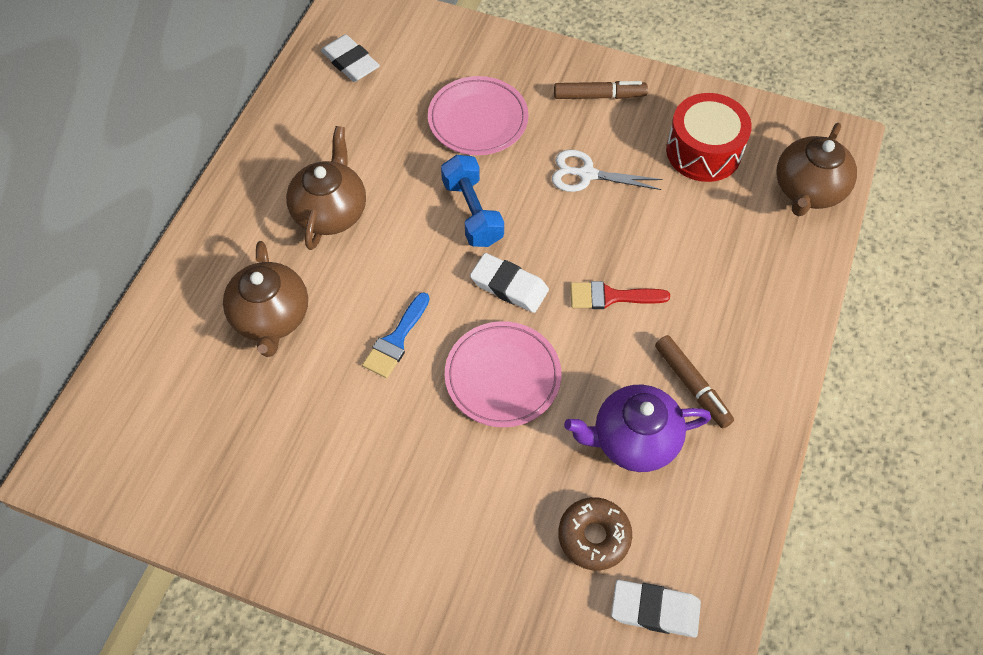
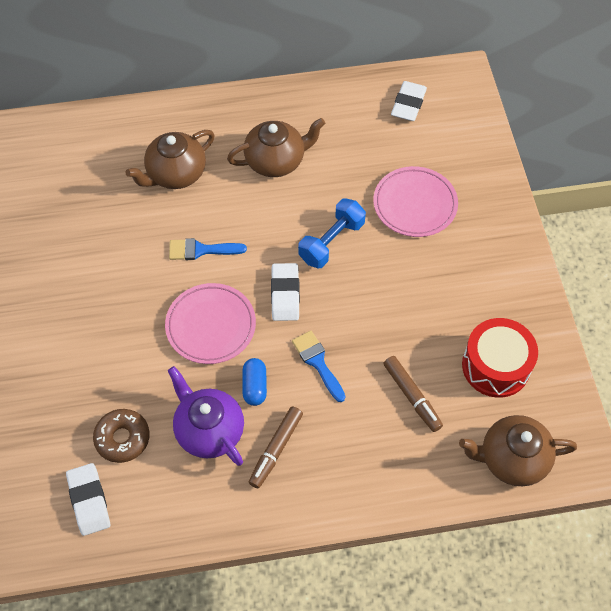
camera: 60 degrees right, 0 degrees up
white scissors [552,150,663,192] -> none
brown marker [554,81,648,99] -> brown marker moved to [383,356,443,432]
red brush [570,281,670,309] -> blue brush [292,331,345,402]
none -> blue capsule [242,358,267,406]

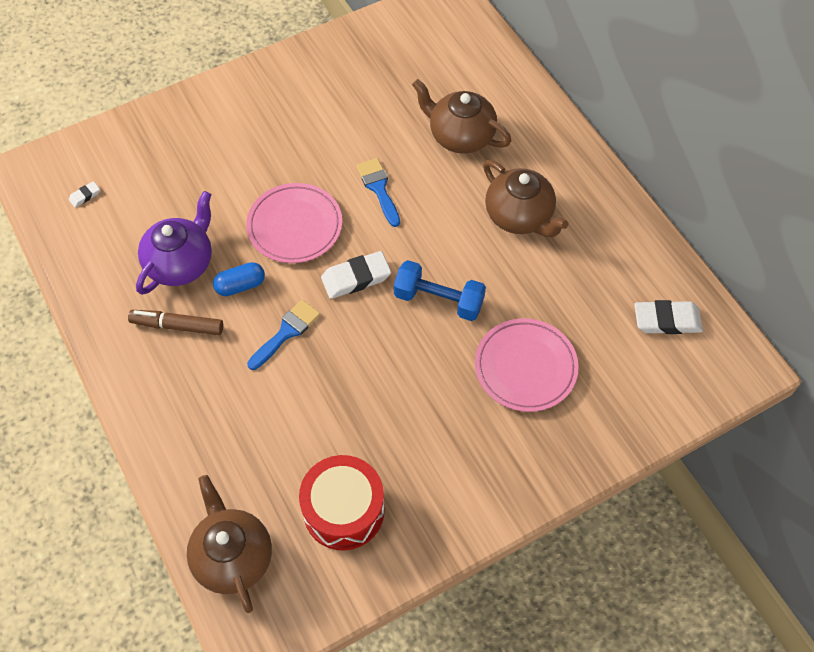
camera: 70 degrees right, 0 degrees up
white eraser [66,463,110,536] -> white eraser [69,181,100,208], size x0.48
brown donut [93,409,150,463] -> none
brown marker [383,356,443,432] -> none

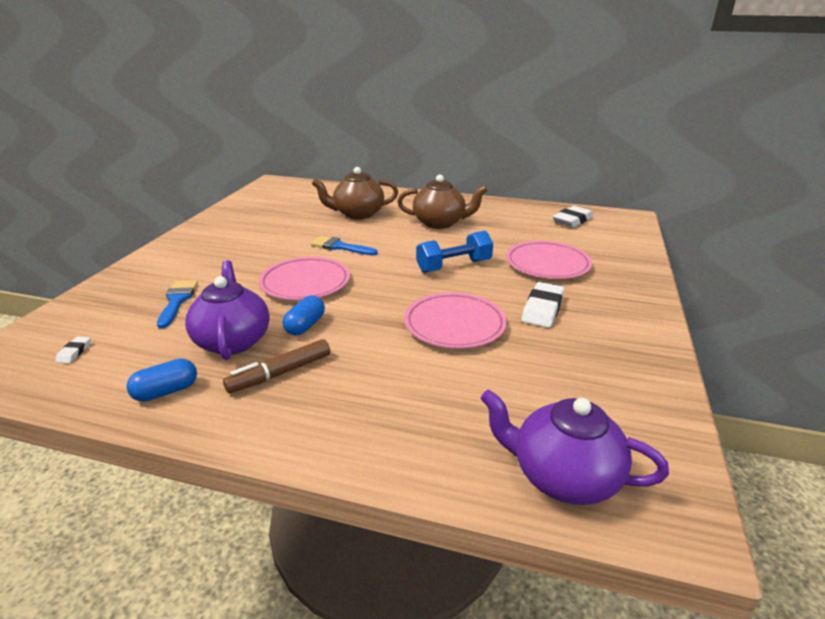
camera: 45 degrees left, 30 degrees down
brown teapot [187,475,272,613] -> purple teapot [480,389,669,505]
blue brush [247,300,320,370] -> blue brush moved to [157,281,198,328]
red drum [299,455,385,550] -> none
white eraser [321,251,391,299] -> white eraser moved to [521,282,565,328]
none -> blue capsule [127,359,197,402]
none -> pink plate [404,292,507,349]

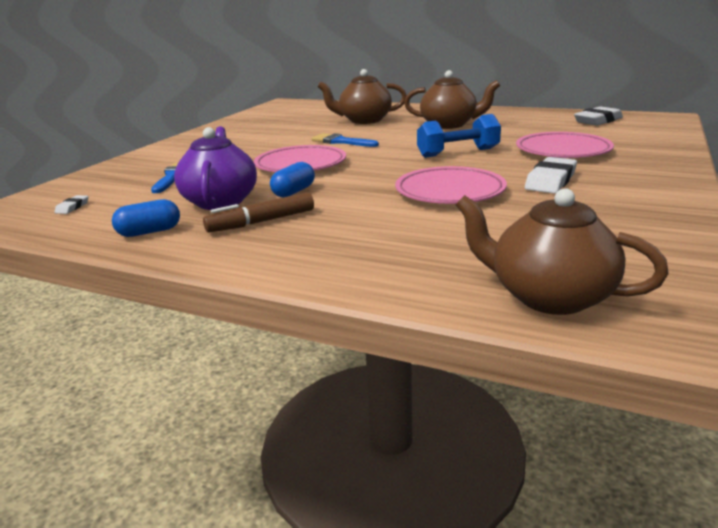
camera: 10 degrees right, 5 degrees down
purple teapot [480,389,669,505] -> brown teapot [456,188,669,315]

